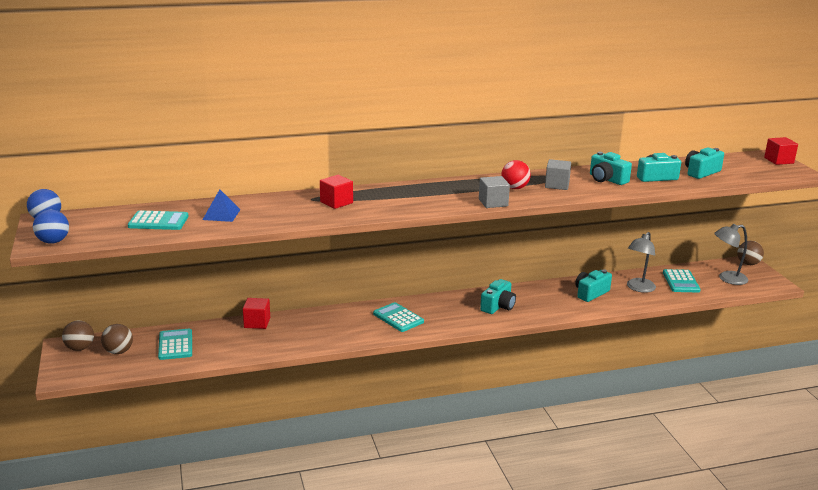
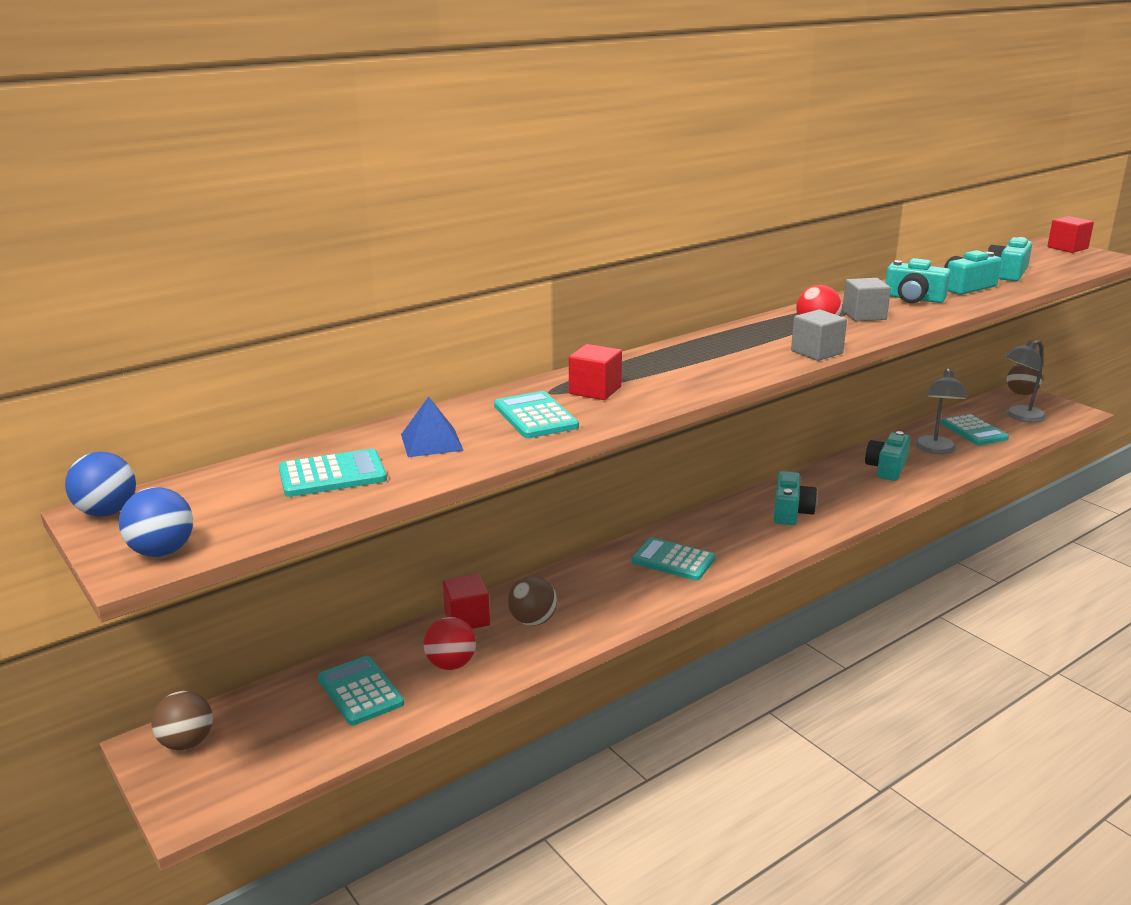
camera: 20 degrees left, 0 degrees up
brown ball [101,324,133,354] -> brown ball moved to [508,576,557,626]
none -> red ball [424,617,476,670]
none -> turquoise calculator [494,391,579,438]

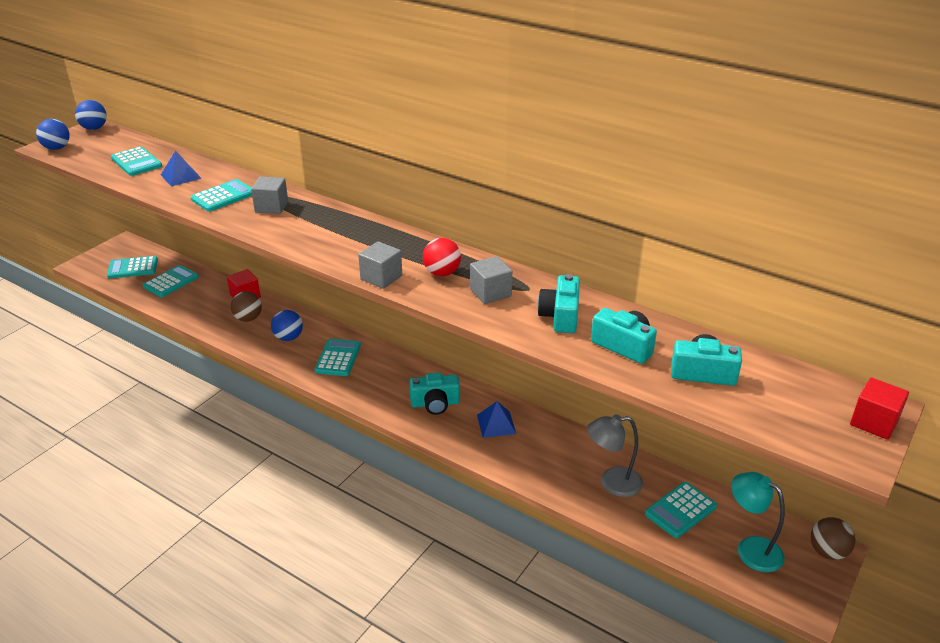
camera: 70 degrees right, 10 degrees up
brown ball [151,691,213,750] -> none
red ball [424,617,476,670] -> none
red cube [569,344,622,400] -> grey cube [251,176,288,214]
turquoise camera [865,431,910,481] -> none
grey lamp [1004,340,1046,422] -> turquoise lamp [731,472,785,572]
none -> turquoise calculator [107,256,158,278]
none -> blue ball [271,310,303,341]
none -> blue pyramid [477,401,516,438]

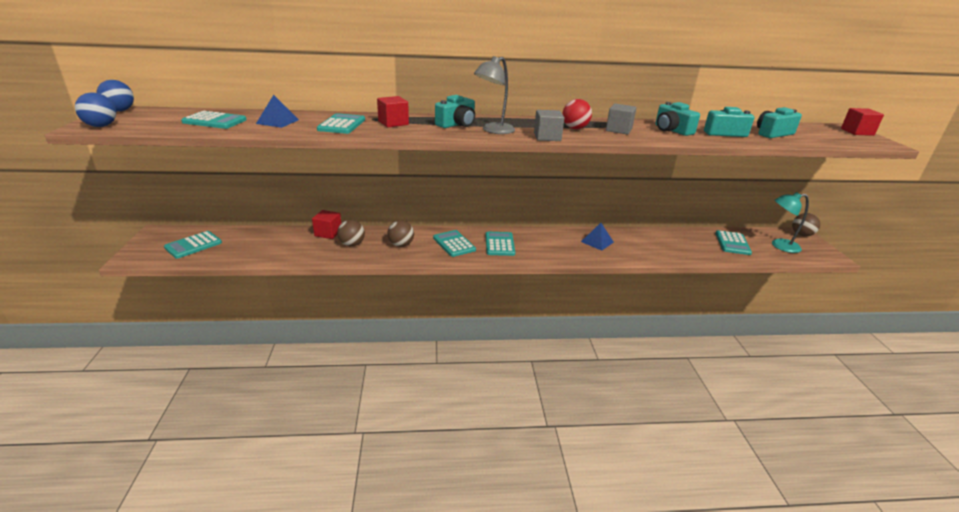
camera: 40 degrees left, 5 degrees down
turquoise calculator [143,265,199,297] -> turquoise calculator moved to [485,232,515,256]
grey cube [251,176,288,214] -> red cube [377,96,409,127]
blue ball [271,310,303,341] -> brown ball [387,220,414,247]
turquoise camera [409,373,460,415] -> turquoise camera moved to [435,95,475,128]
grey lamp [587,414,643,497] -> grey lamp moved to [474,56,515,134]

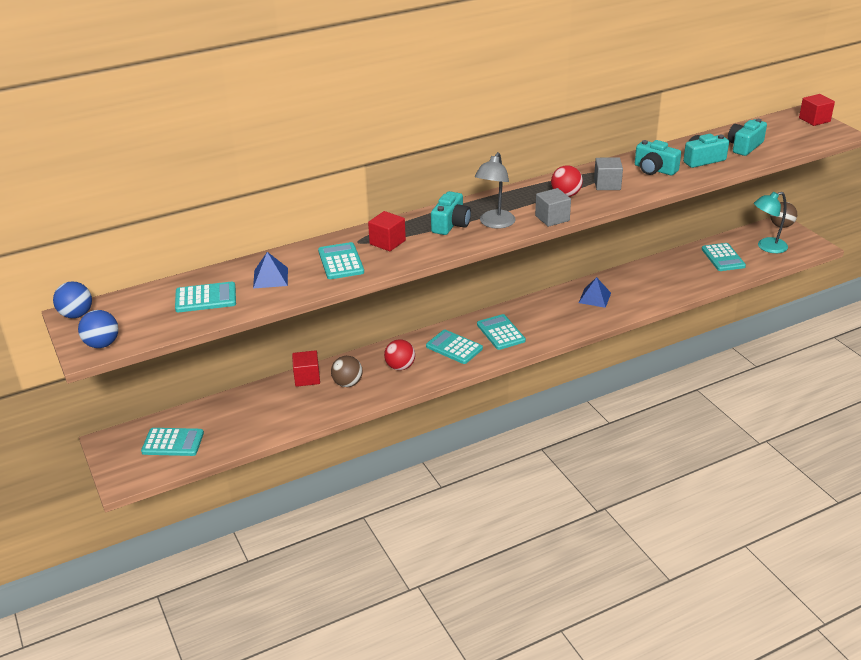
camera: 20 degrees left, 5 degrees up
turquoise calculator [164,231,222,259] -> turquoise calculator turned 105 degrees counterclockwise [141,428,204,456]
brown ball [387,220,414,247] -> red ball [384,339,415,370]

